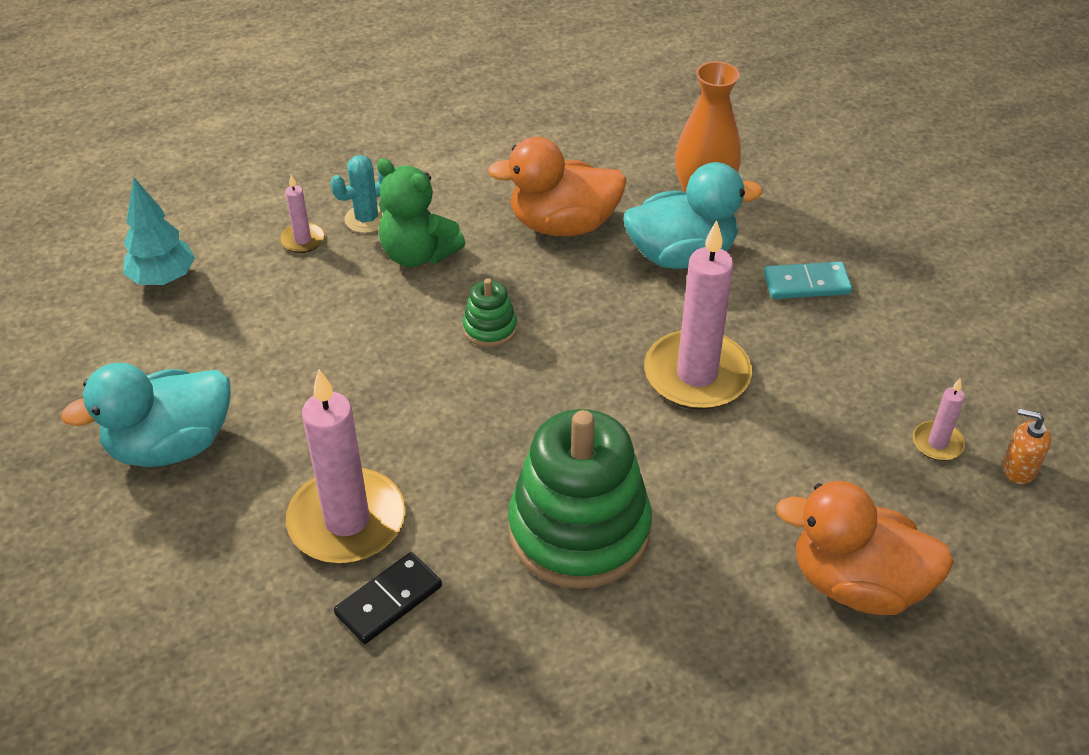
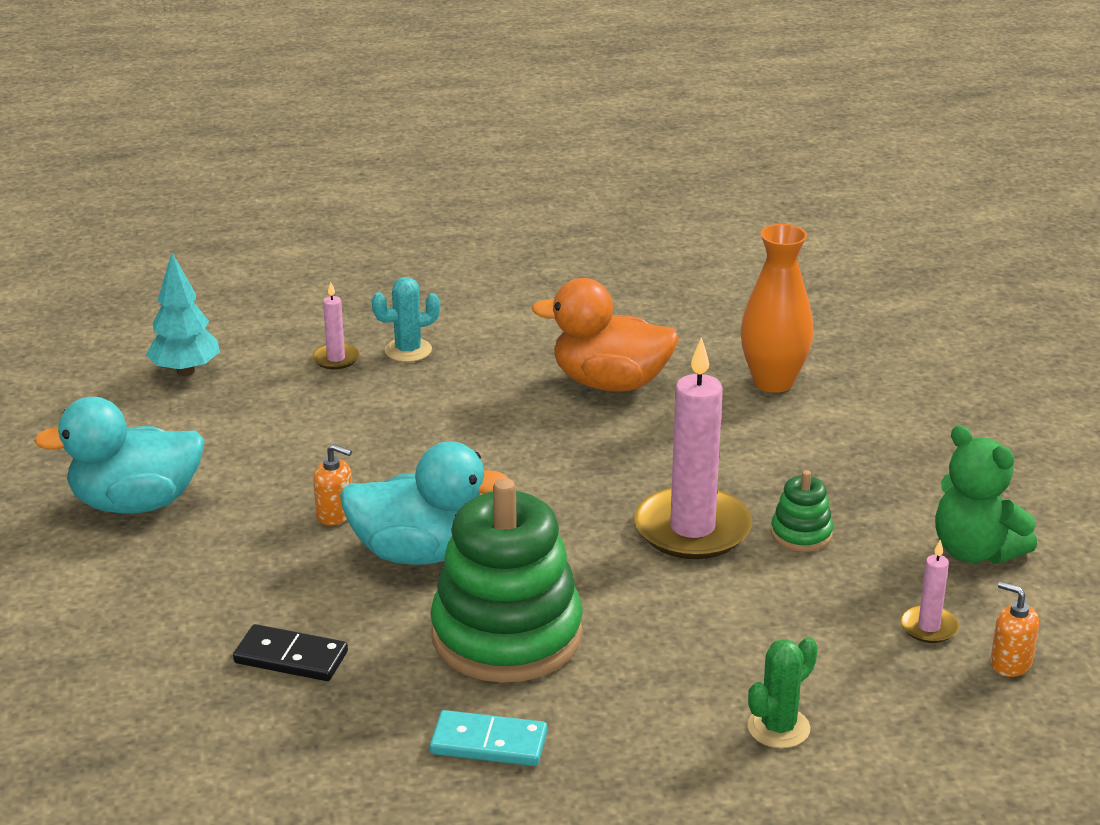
camera: 15 degrees right, 15 degrees down
pink candle [286,369,406,563] -> none
black domino [334,552,442,644] -> black domino turned 45 degrees clockwise [233,624,348,681]
green teddy bear [377,158,466,267] -> green teddy bear moved to [935,425,1037,564]
green stacking toy [463,278,517,348] -> green stacking toy moved to [771,470,833,552]
turquoise duck [624,162,763,269] -> turquoise duck moved to [340,441,509,565]
turquoise domino [764,262,852,299] -> turquoise domino moved to [430,710,547,766]
orange duck [776,481,954,615] -> green cactus [747,637,818,748]
none -> orange soap dispenser [313,444,352,526]

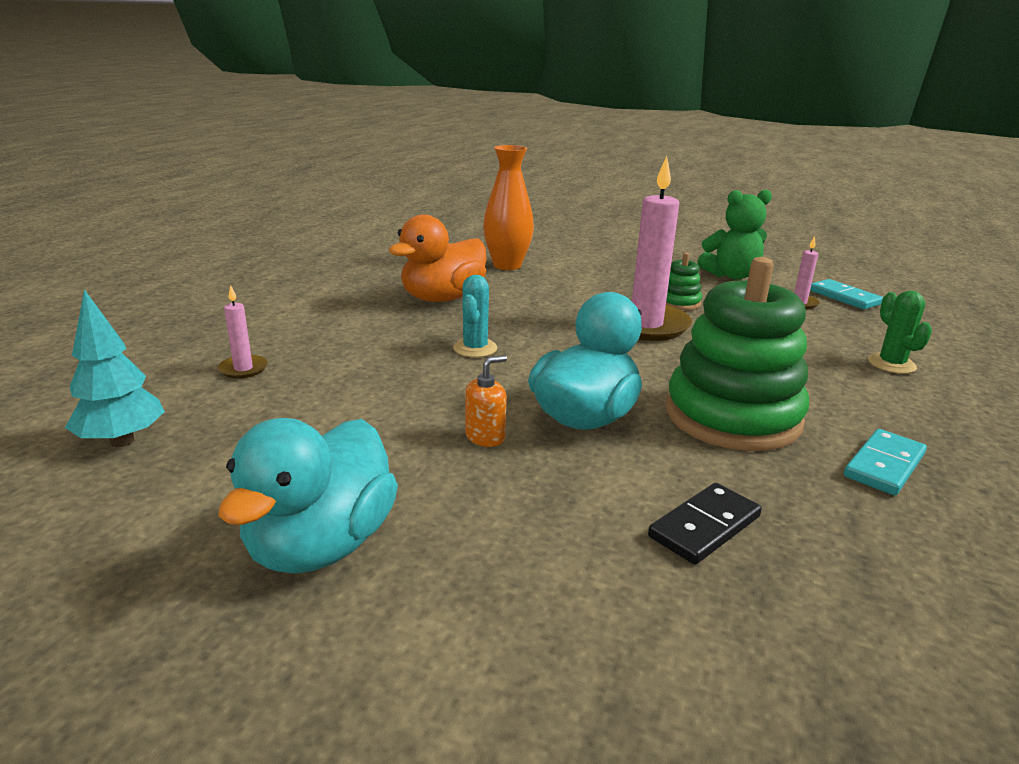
camera: 60 degrees left, 5 degrees down
turquoise cactus [372,277,440,362] -> turquoise cactus moved to [453,275,497,358]
orange soap dispenser [990,581,1039,677] -> turquoise domino [810,279,883,310]

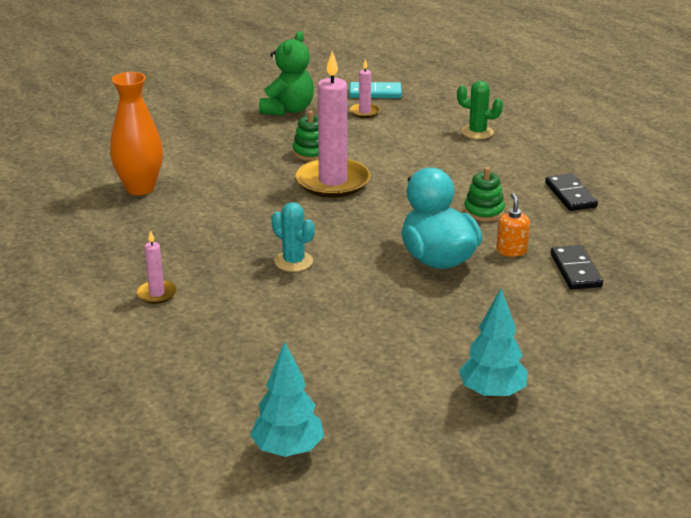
camera: 55 degrees left, 5 degrees up
pink candle [218,285,268,379] -> pink candle moved to [137,230,177,304]
turquoise duck [218,418,398,574] -> turquoise tree [459,289,528,399]
orange duck [388,215,487,302] -> none
orange soap dispenser [465,355,507,447] -> orange soap dispenser moved to [496,193,530,257]
green stacking toy [666,257,809,451] -> green stacking toy [464,167,505,221], size x0.44
turquoise domino [844,429,927,495] -> black domino [545,174,598,211]

